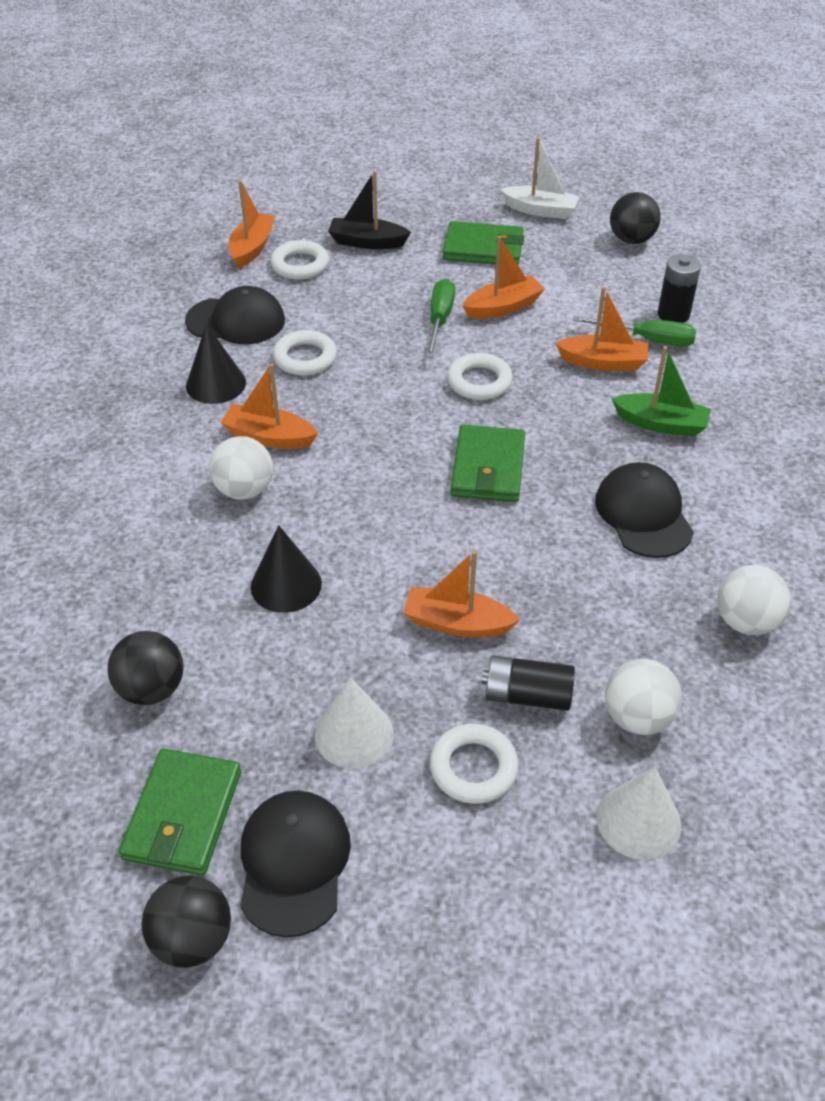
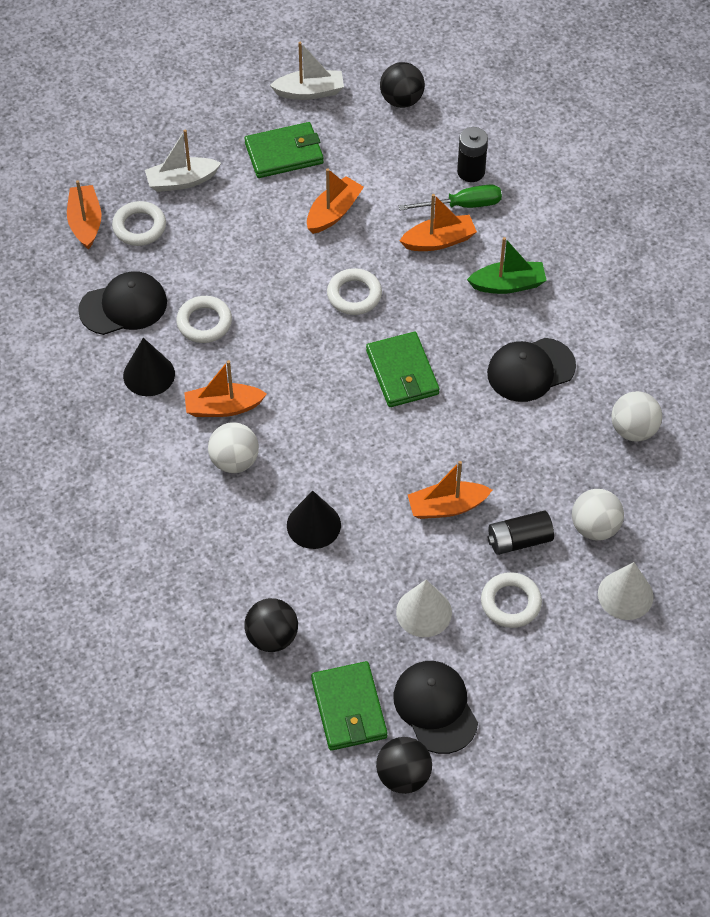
camera: 25 degrees left, 10 degrees up
black boat [328,171,411,249] -> white boat [145,129,221,192]
green screwdriver [425,279,455,358] -> none
black cap [595,462,694,558] -> black cap turned 75 degrees counterclockwise [487,338,576,402]

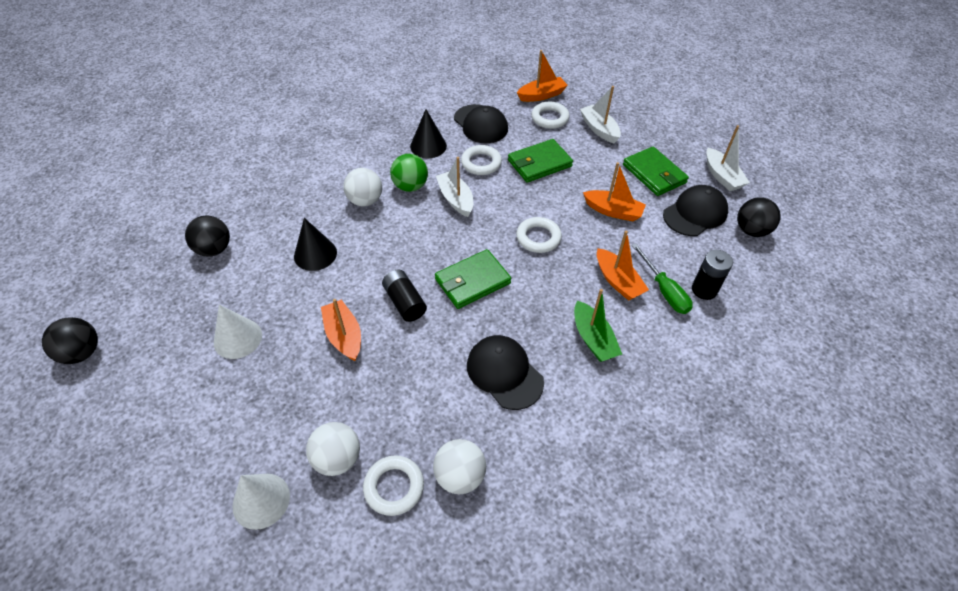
camera: 75 degrees right, 5 degrees down
orange boat [184,360,267,417] -> green ball [390,154,428,192]
green wallet [311,661,387,751] -> green wallet moved to [508,139,573,183]
black cap [393,661,478,754] -> black cap moved to [663,185,728,236]
white ring [481,572,542,628] -> white ring moved to [363,455,424,516]
black battery [488,511,554,555] -> black battery moved to [382,270,427,322]
none -> white boat [436,157,473,217]

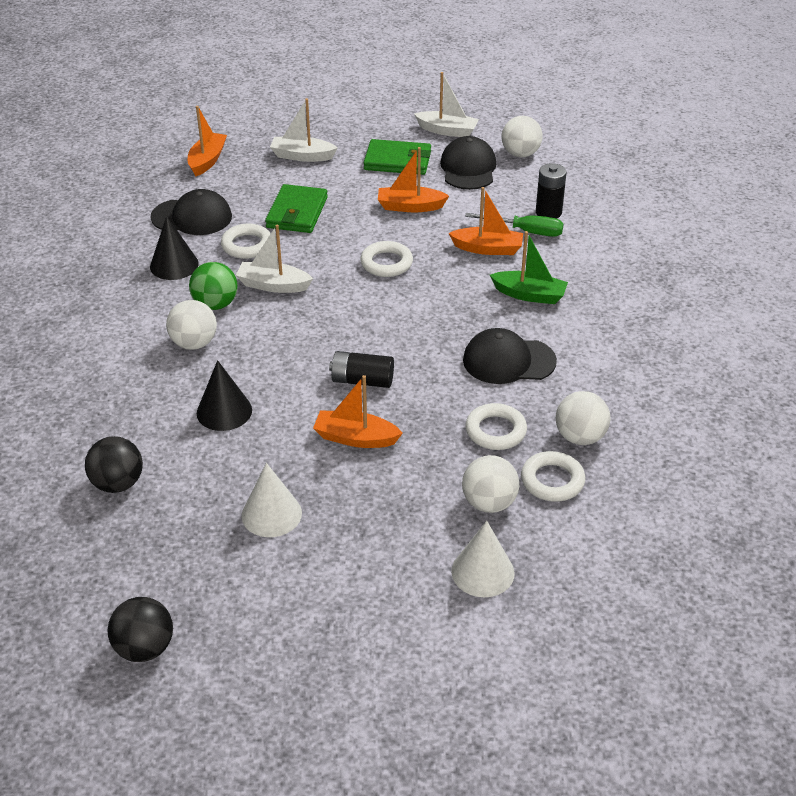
camera: 50 degrees left, 10 degrees down
green wallet [435,249,511,309] -> none
white ring [531,102,570,129] -> white ring moved to [465,403,527,450]
orange boat [583,162,646,221] -> orange boat turned 150 degrees counterclockwise [378,147,449,212]
black ball [737,197,781,237] -> white ball [501,116,543,157]

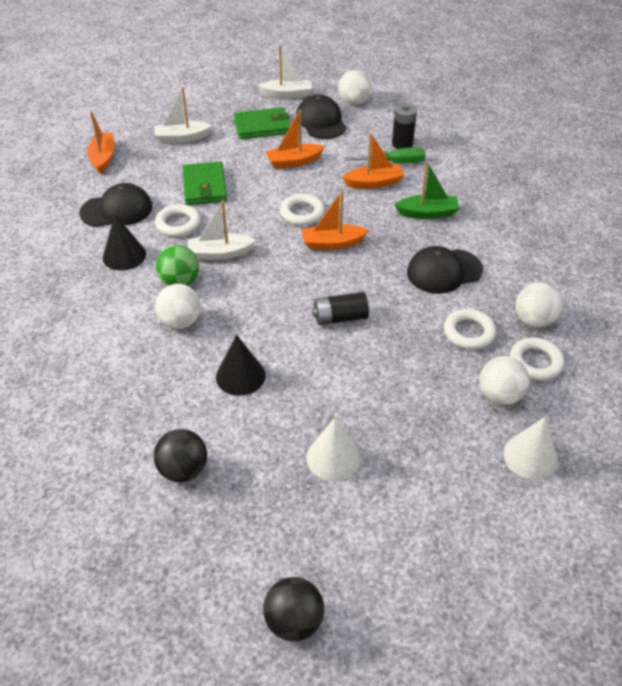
camera: 20 degrees left, 5 degrees up
orange boat [313,375,403,448] -> orange boat moved to [302,191,369,250]

